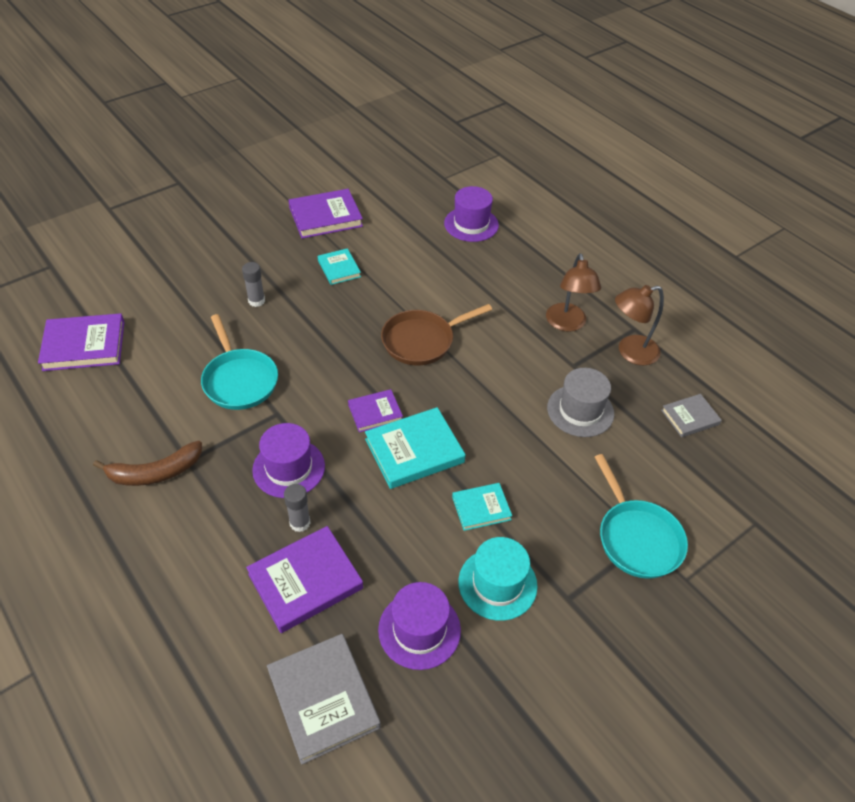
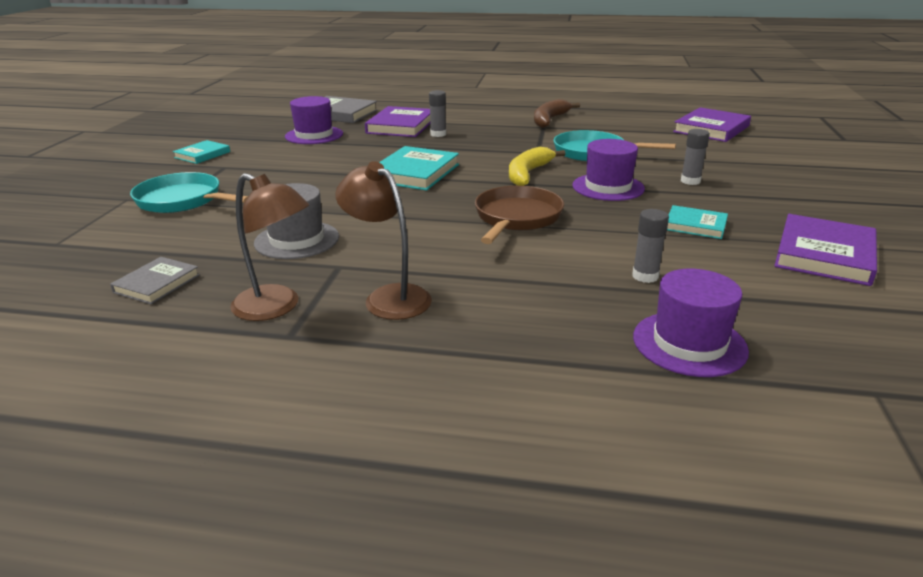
camera: 140 degrees right, 20 degrees down
purple hat [252,423,325,498] -> purple hat moved to [572,139,645,201]
purple book [348,389,403,432] -> none
turquoise book [452,483,512,531] -> turquoise book moved to [173,140,230,164]
turquoise hat [458,537,537,621] -> none
brown lamp [615,285,664,366] -> brown lamp turned 90 degrees clockwise [230,173,309,321]
none -> yellow banana [509,147,566,186]
none -> grey glue stick [632,209,669,283]

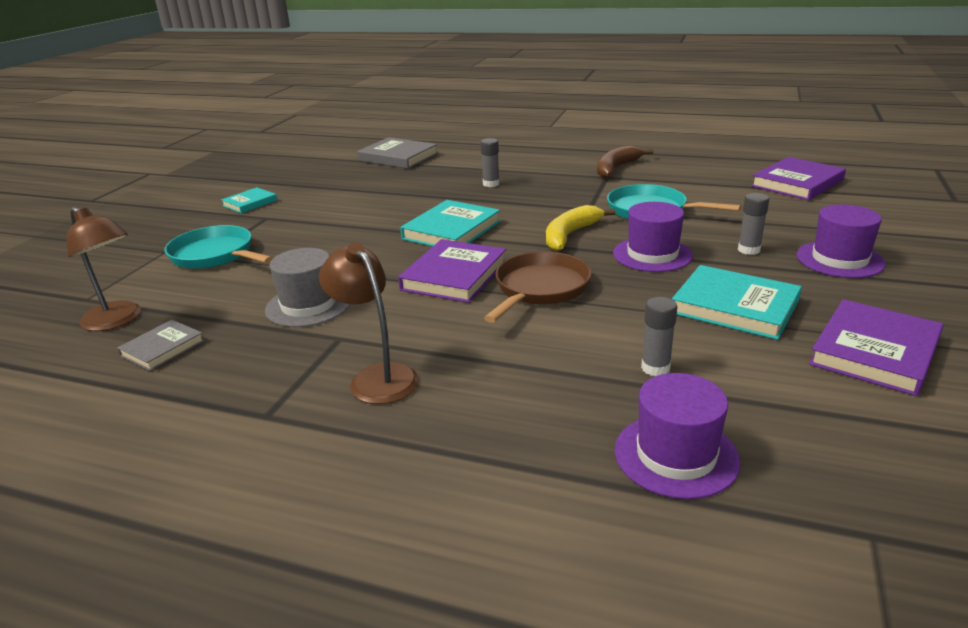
camera: 10 degrees right, 0 degrees up
brown lamp [230,173,309,321] -> brown lamp moved to [66,207,141,331]
purple hat [285,96,343,144] -> purple hat moved to [796,204,886,278]
purple book [365,106,430,137] -> purple book moved to [398,239,506,303]
turquoise book [667,205,728,239] -> turquoise book [672,265,802,340], size x1.70

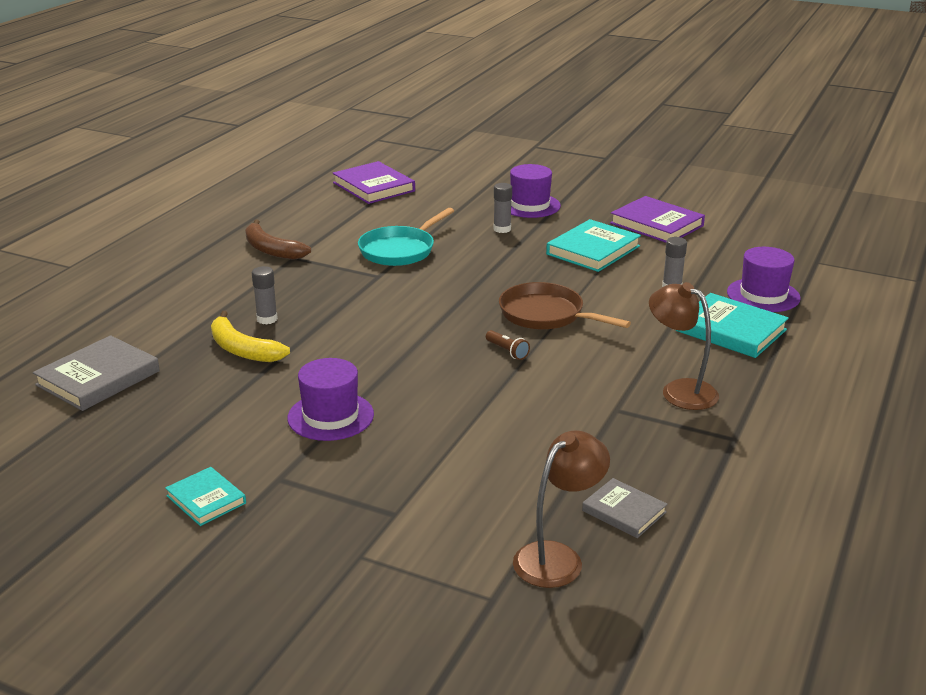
camera: 85 degrees left, 0 degrees up
turquoise pan [164,225,273,269] -> none
grey hat [265,248,350,327] -> none
brown lamp [319,243,419,404] -> brown lamp turned 75 degrees clockwise [649,282,719,410]
purple book [398,239,506,303] -> brown flashlight [486,330,530,360]
turquoise book [400,200,500,246] -> turquoise book moved to [676,293,789,358]
yellow banana [546,205,616,251] -> yellow banana moved to [211,311,290,362]
purple hat [613,202,693,272] -> purple hat moved to [287,358,374,441]

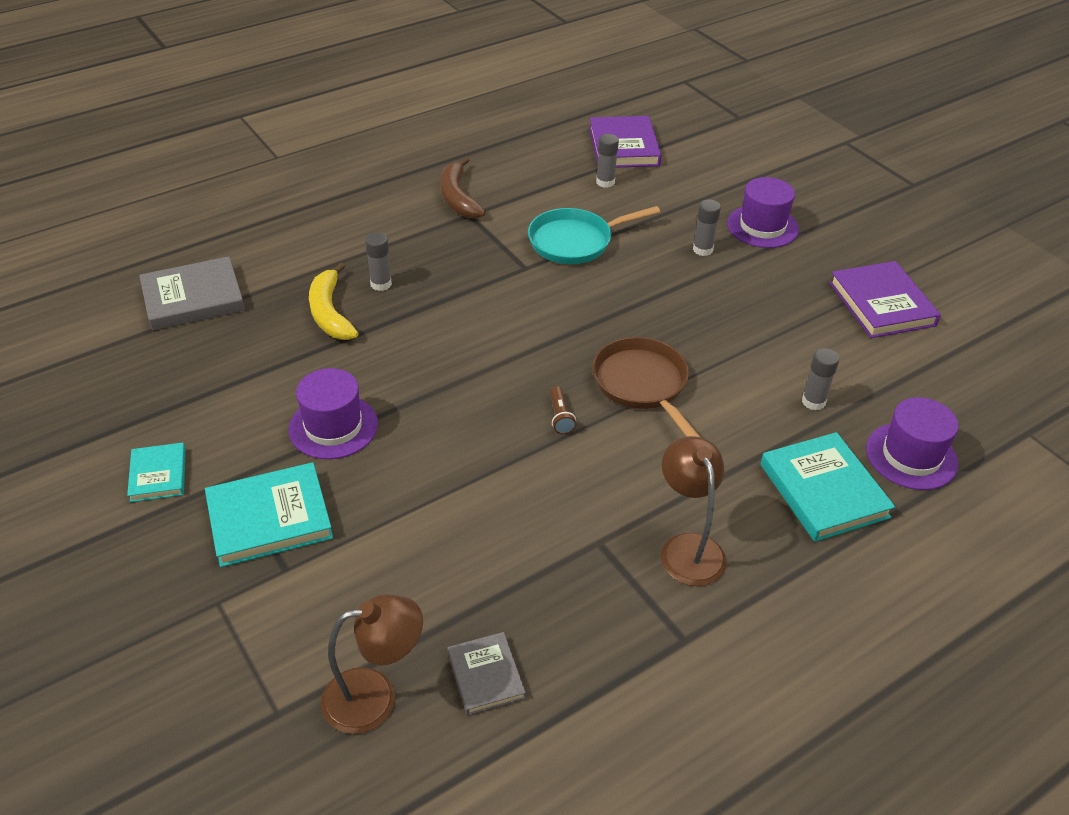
camera: 30 degrees right, 15 degrees up
turquoise book [546,219,641,272] -> turquoise book moved to [205,462,333,567]
none -> grey glue stick [596,134,619,188]

